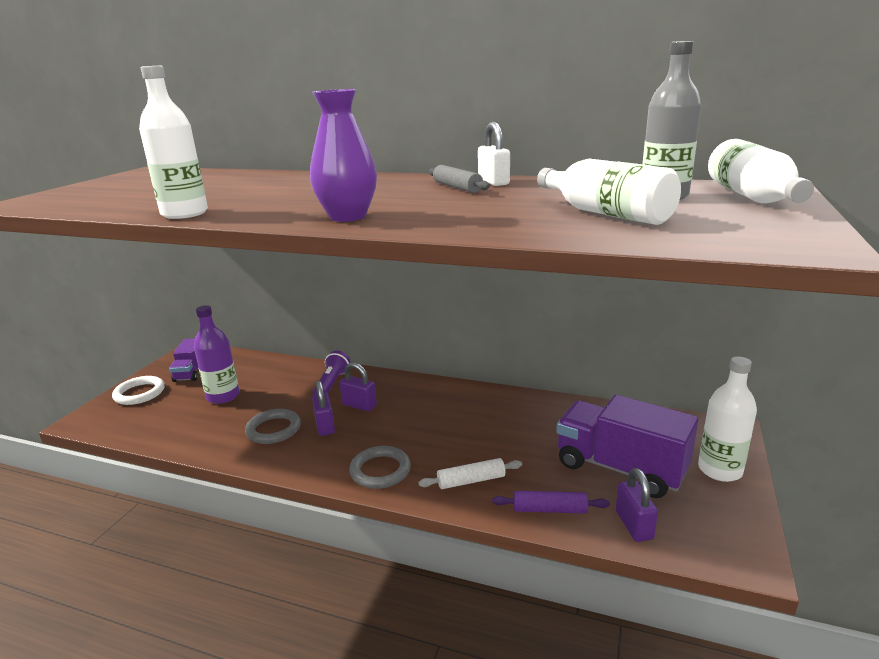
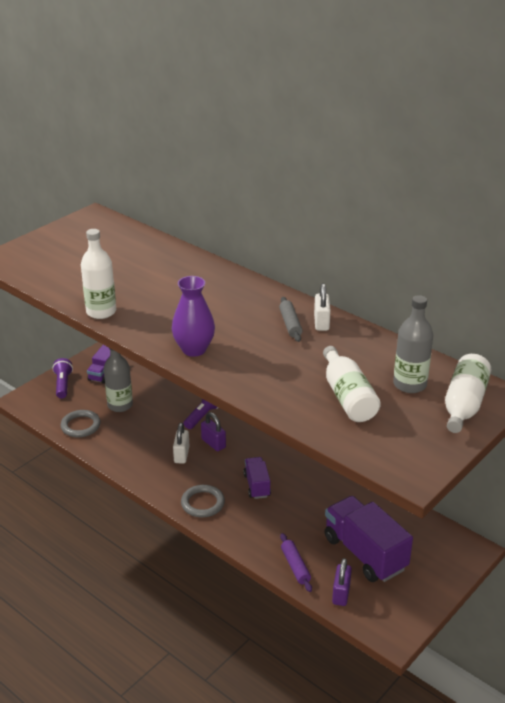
camera: 20 degrees right, 10 degrees up
white ring [112,376,165,405] -> purple flashlight [52,358,73,399]
purple bottle [194,305,239,404] -> grey bottle [104,348,133,412]
grey ring [245,409,301,444] -> grey ring moved to [61,410,101,437]
purple padlock [312,380,335,436] -> white padlock [173,423,189,464]
white rolling pin [418,458,522,489] -> none
purple rolling pin [492,491,610,514] -> purple rolling pin turned 45 degrees clockwise [280,533,312,592]
white bottle [698,357,757,482] -> none
none -> purple truck [243,457,271,499]

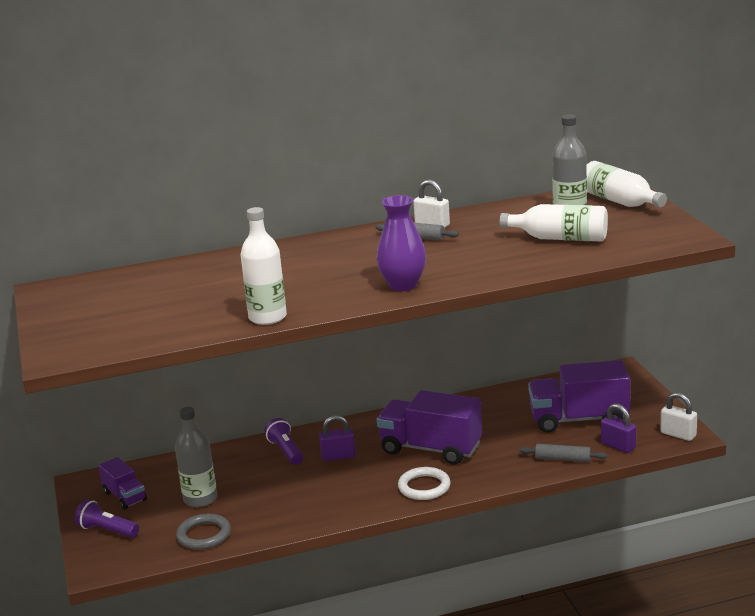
camera: 55 degrees left, 10 degrees down
white padlock [173,423,189,464] -> white padlock moved to [660,392,697,441]
grey ring [181,485,225,518] -> white ring [398,467,451,500]
purple truck [243,457,271,499] -> purple truck [377,390,482,465], size x1.86
purple rolling pin [280,533,312,592] -> grey rolling pin [519,444,607,462]

